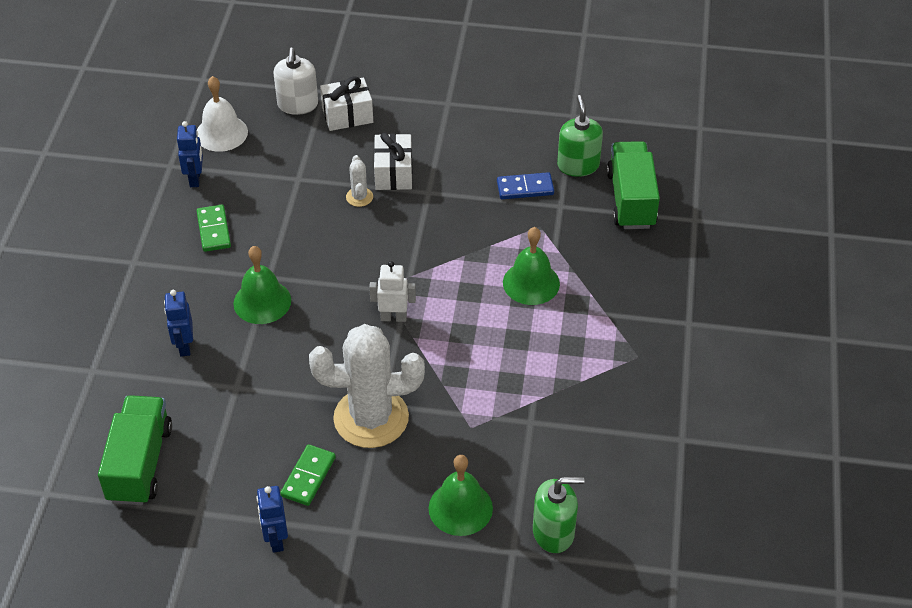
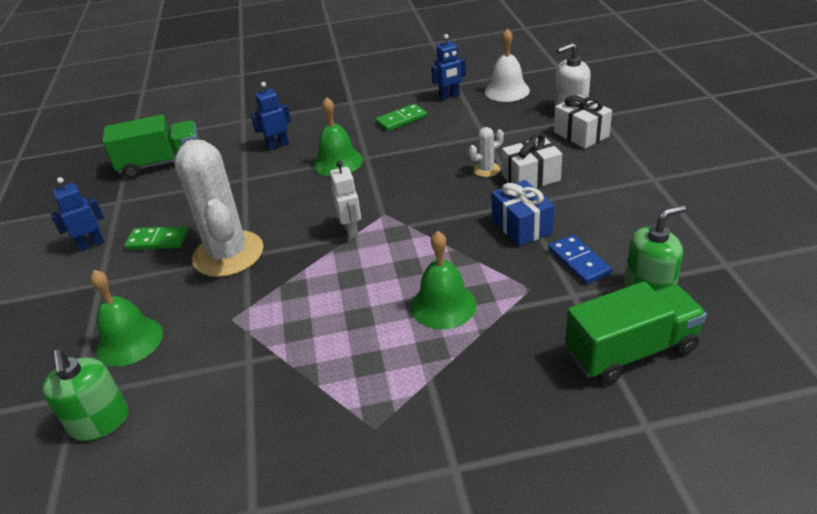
camera: 75 degrees right, 10 degrees down
none -> blue gift [492,180,555,246]

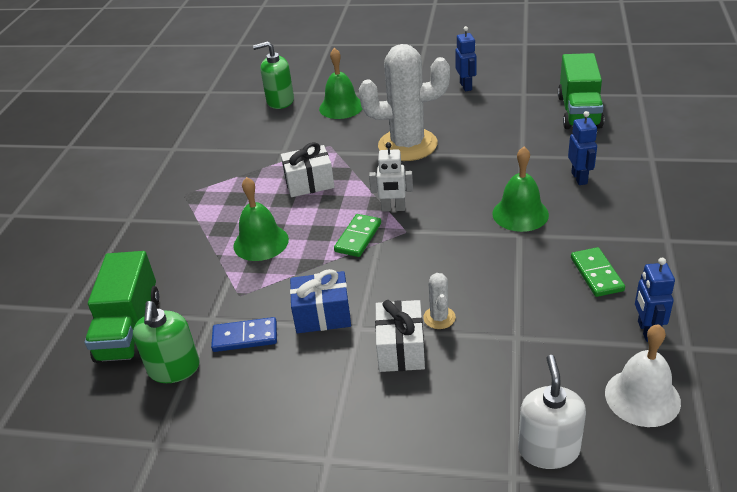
camera: 110 degrees right, 0 degrees up
green domino [124,226,188,250] -> green domino moved to [334,214,381,257]
white gift [554,95,612,149] -> white gift moved to [281,142,335,197]

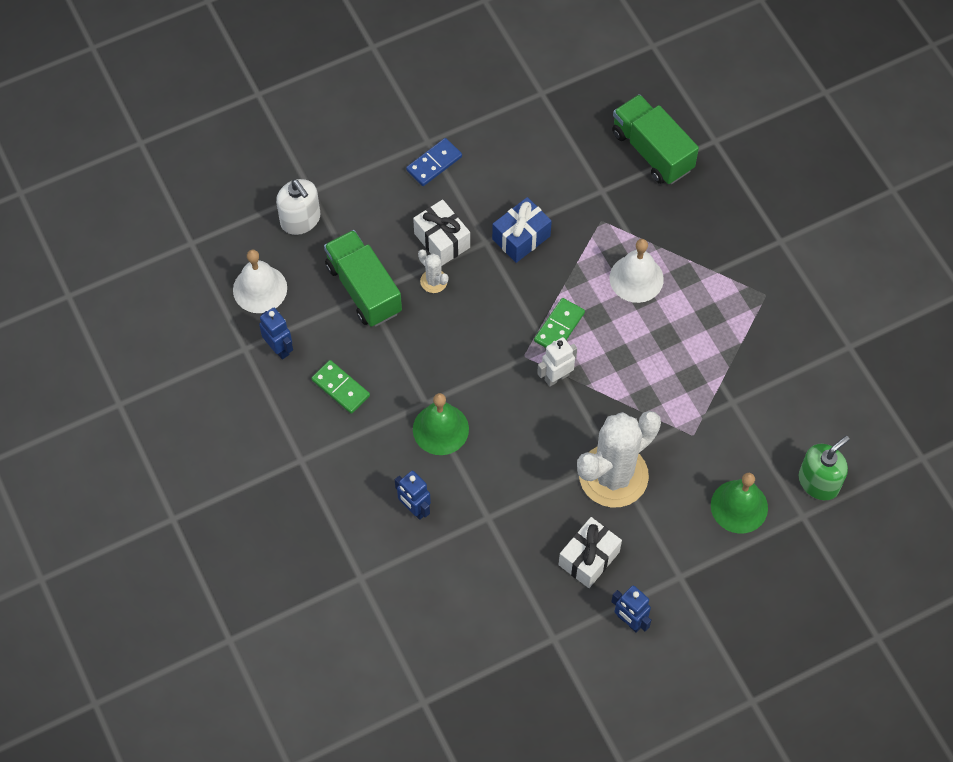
camera: 140 degrees right, 25 degrees up
green soap dispenser [133,301,200,383] -> none
blue domino [211,317,277,352] -> blue domino moved to [406,138,462,186]
green bell [233,177,289,261] -> white bell [610,239,664,303]
white gift [281,142,335,197] -> white gift moved to [559,517,622,588]
green domino [334,214,381,257] -> green domino turned 45 degrees clockwise [534,298,585,348]
green truck [558,53,604,129] -> green truck moved to [324,230,402,327]

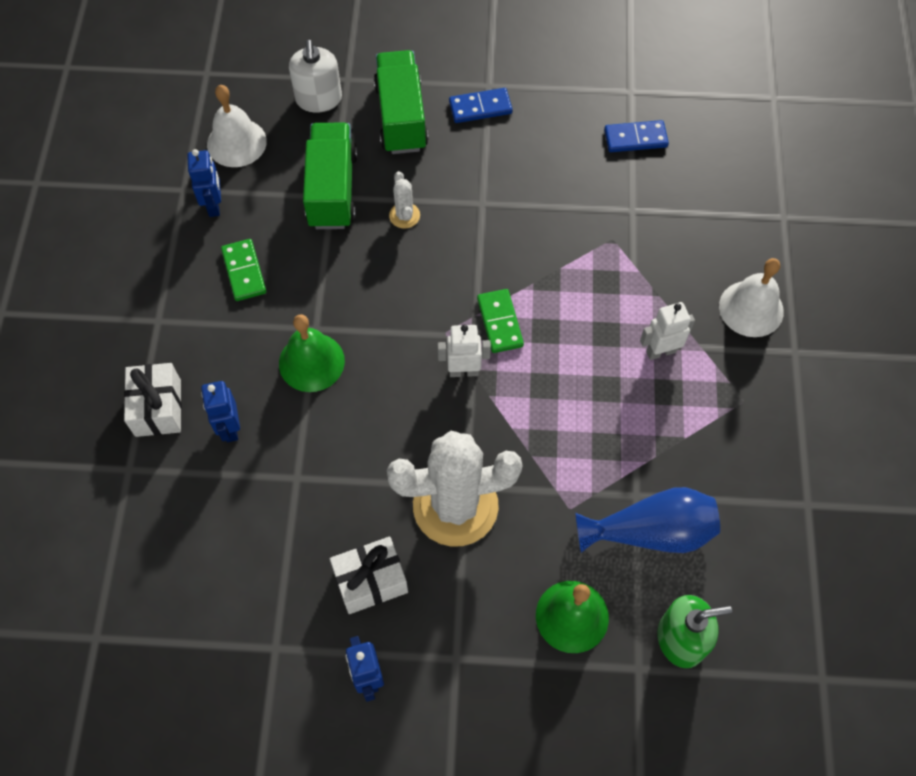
camera: 30 degrees right, 0 degrees up
white gift [413,199,470,266] -> white gift moved to [124,363,182,437]
blue gift [492,197,552,263] -> none
green domino [534,298,585,348] -> green domino turned 75 degrees counterclockwise [477,289,524,353]
white bell [610,239,664,303] -> white bell moved to [719,258,784,337]
green truck [612,94,699,184] -> green truck moved to [374,50,428,154]
none -> blue vase [575,487,720,553]
none -> blue domino [604,120,669,152]
none -> white robot [640,302,695,360]

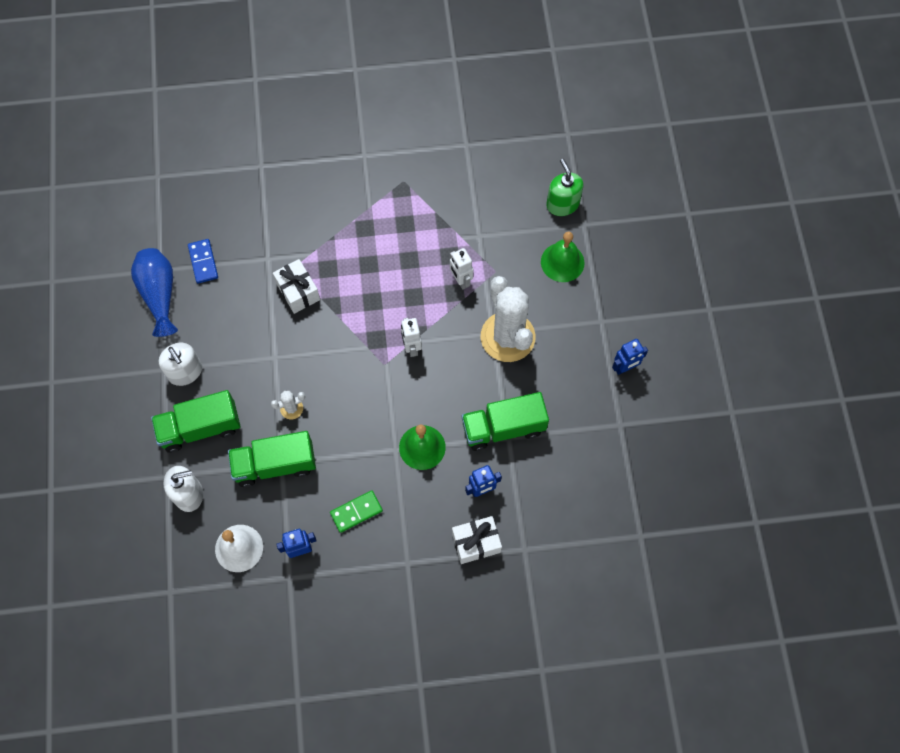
camera: 100 degrees left, 5 degrees up
white gift [330,537,408,614] -> white gift moved to [273,259,320,314]
blue domino [449,88,513,123] -> white soap dispenser [159,342,202,386]
green domino [477,289,524,353] -> none
blue vase [575,487,720,553] -> blue vase moved to [131,248,178,337]
white robot [640,302,695,360] -> white robot moved to [450,248,474,290]
white bell [719,258,784,337] -> none
none -> green truck [462,392,549,451]

